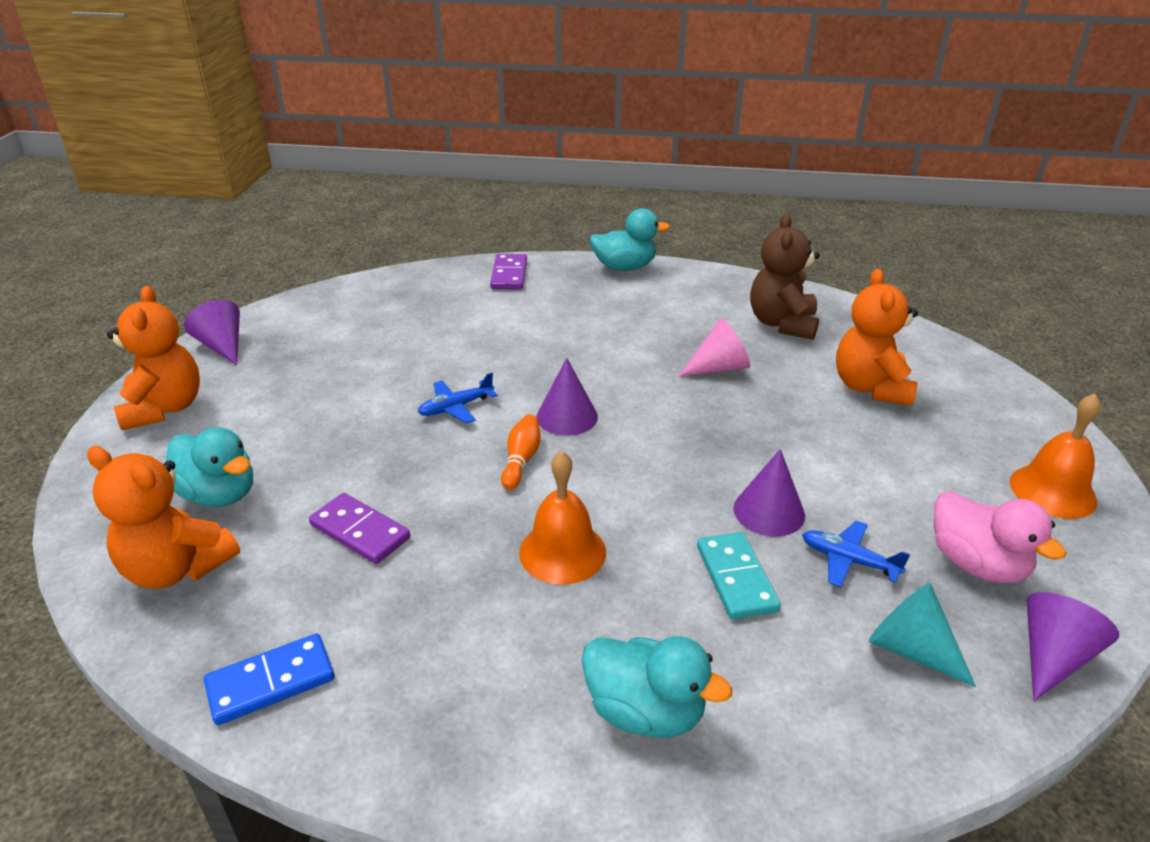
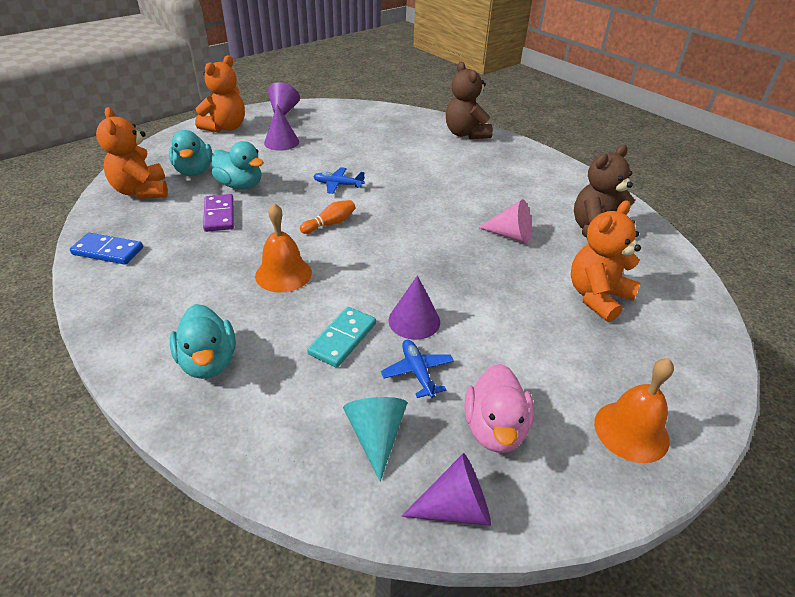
camera: 40 degrees right, 5 degrees up
purple domino [490,254,527,289] -> brown teddy bear [446,62,493,139]
purple cone [537,358,598,436] -> purple cone moved to [264,104,299,151]
turquoise duck [589,208,670,271] -> turquoise duck moved to [211,141,264,189]

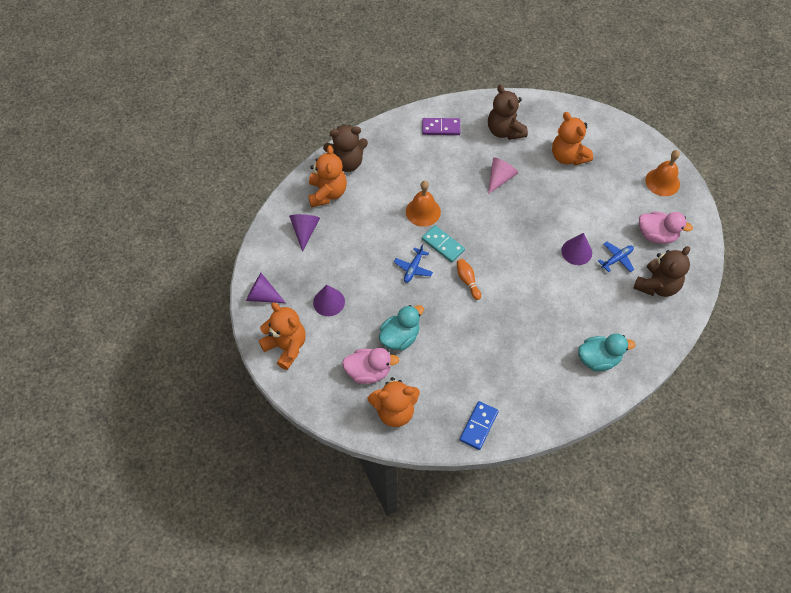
camera: 75 degrees left, 20 degrees up
turquoise duck [169,130,212,176] -> pink duck [342,348,399,384]
purple domino [203,194,234,232] -> purple domino moved to [422,118,460,135]
orange bell [255,203,312,293] -> orange bell moved to [406,181,441,227]
turquoise domino [307,307,376,368] -> turquoise domino moved to [422,225,465,263]
turquoise cone [343,397,407,482] -> brown teddy bear [634,246,690,297]
blue plane [381,339,454,398] -> blue plane turned 150 degrees clockwise [598,242,634,272]
purple cone [402,453,491,526] -> purple cone moved to [289,214,320,252]
none -> orange teddy bear [308,145,347,207]

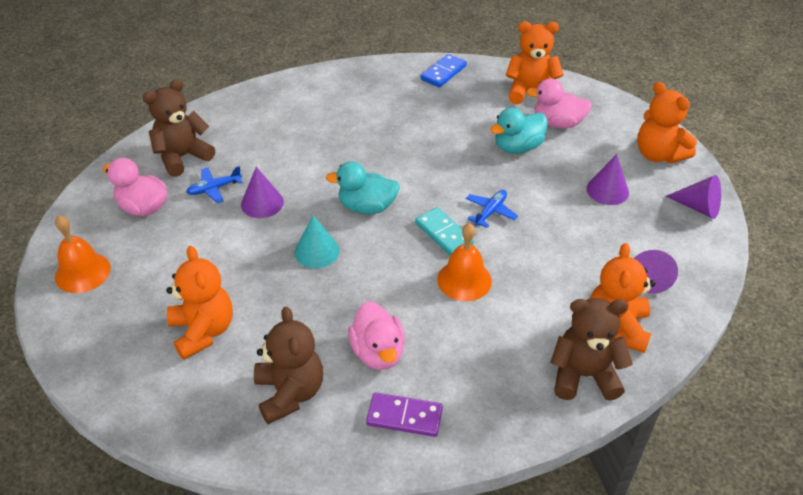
camera: 170 degrees left, 15 degrees down
orange bowling pin [457,259,481,300] -> none
pink cone [488,157,518,194] -> none
turquoise duck [578,334,635,371] -> turquoise duck moved to [326,161,400,214]
none -> turquoise cone [295,215,340,268]
none -> pink duck [348,301,405,370]

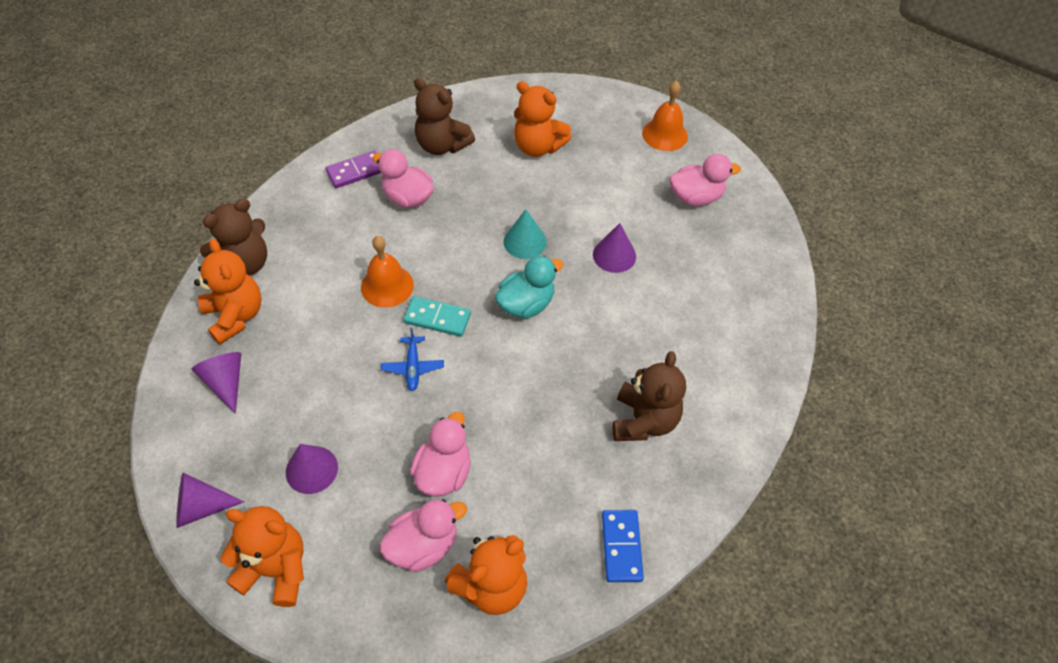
camera: 140 degrees right, 10 degrees up
brown teddy bear [143,79,215,177] -> brown teddy bear moved to [613,351,686,441]
blue plane [186,166,243,203] -> none
turquoise duck [490,108,548,154] -> pink duck [410,412,471,497]

